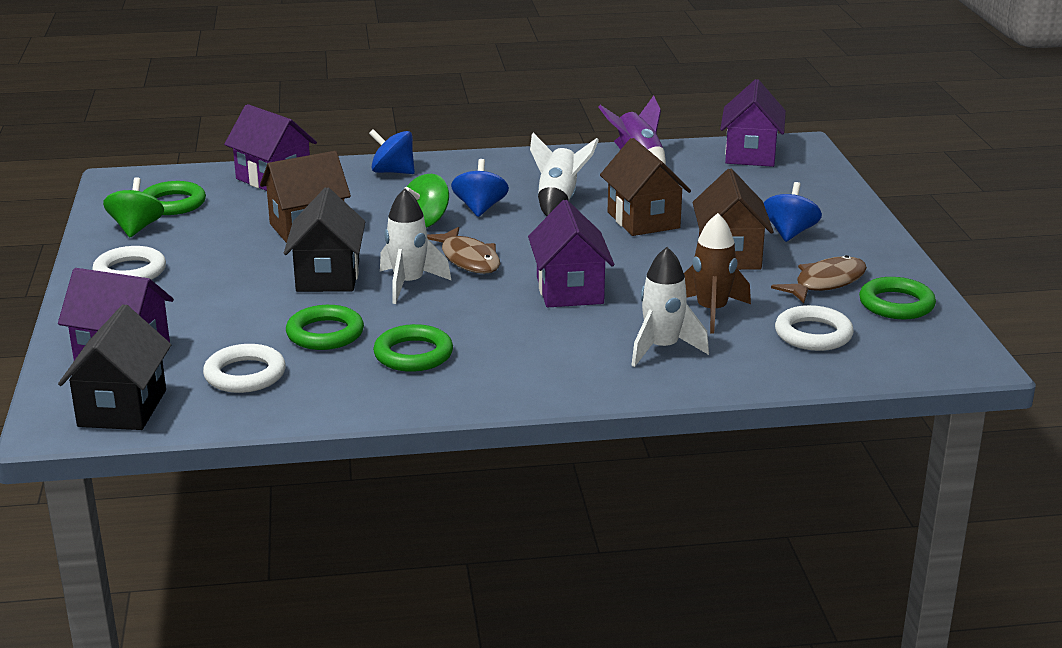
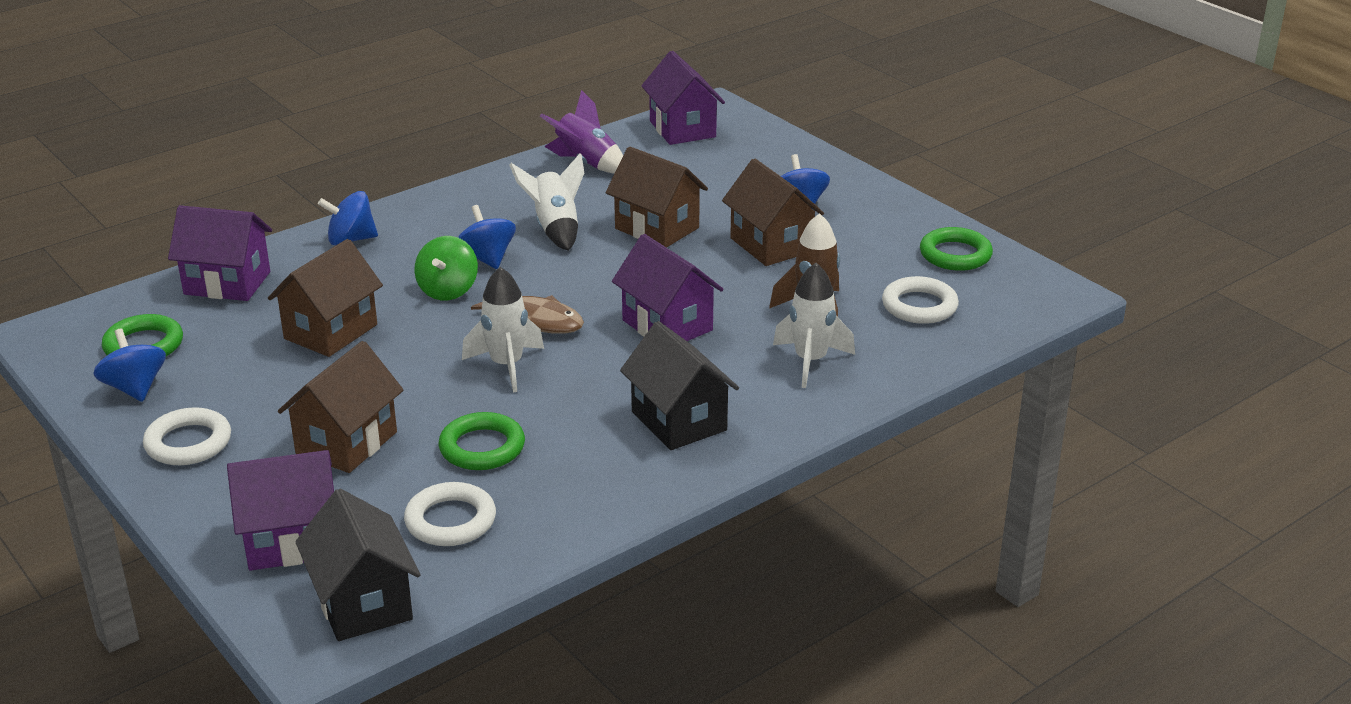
camera: 30 degrees left, 5 degrees up
green spinning top [103,177,164,237] -> blue spinning top [93,328,166,402]
black house [284,187,365,292] -> black house moved to [620,321,739,450]
green ring [373,324,453,372] -> none
brown fish [771,255,867,303] -> none
none -> brown house [278,341,404,473]

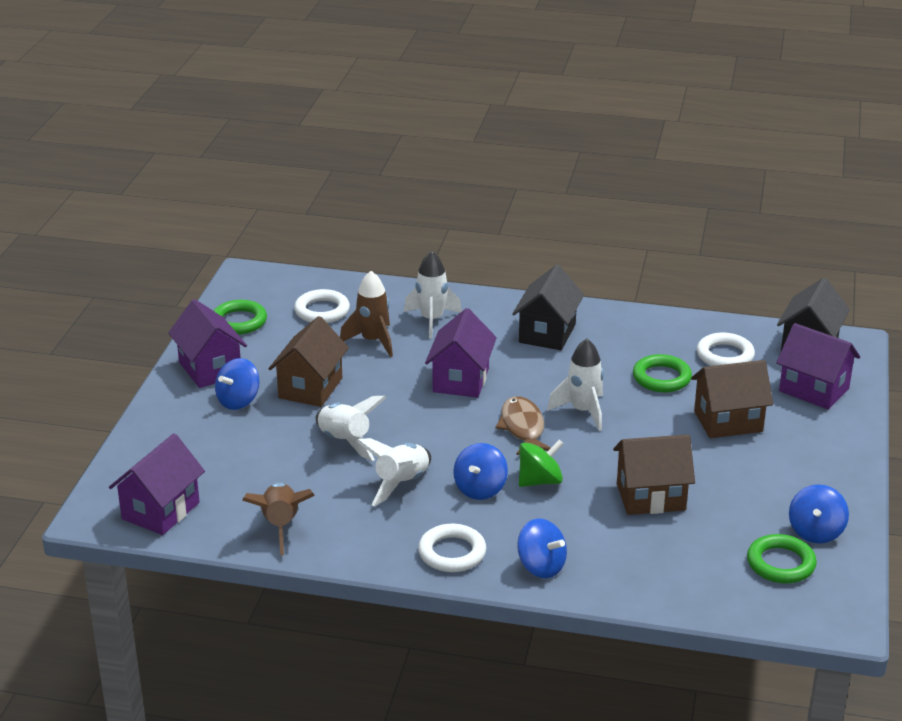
camera: 130 degrees left, 0 degrees up
white ring [143,407,231,465] -> white ring moved to [418,524,486,572]
purple house [168,205,272,301] -> purple house moved to [168,299,247,388]
purple rocket [540,90,623,174] -> brown rocket [242,483,315,555]
brown house [606,146,708,248] -> white rocket [316,396,387,461]

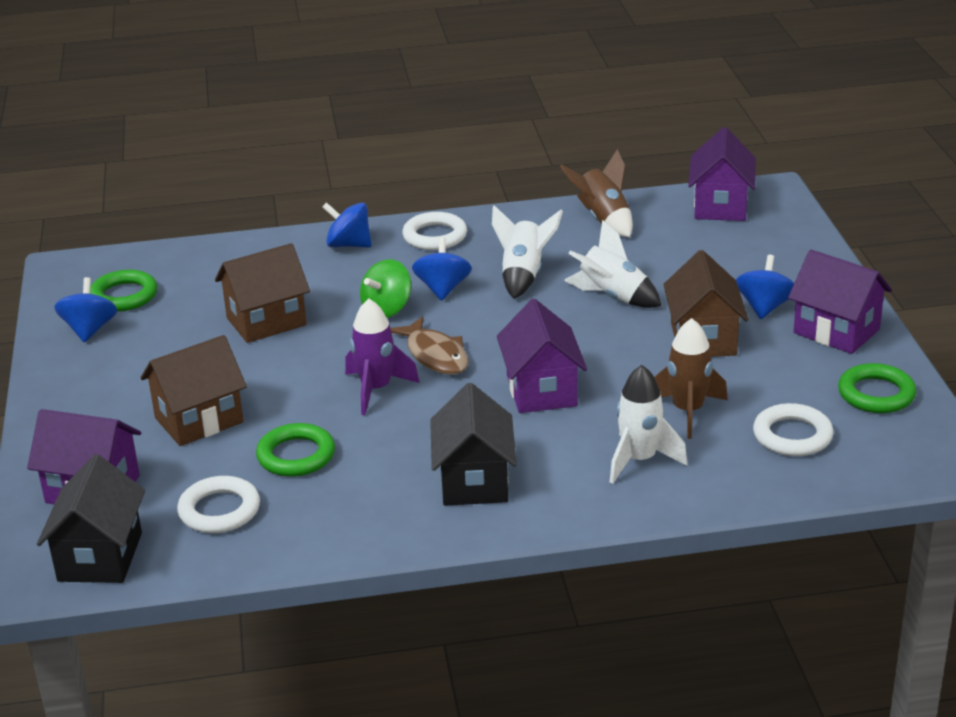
camera: 160 degrees right, 0 degrees up
white rocket [547,339,604,431] -> purple rocket [345,299,420,415]

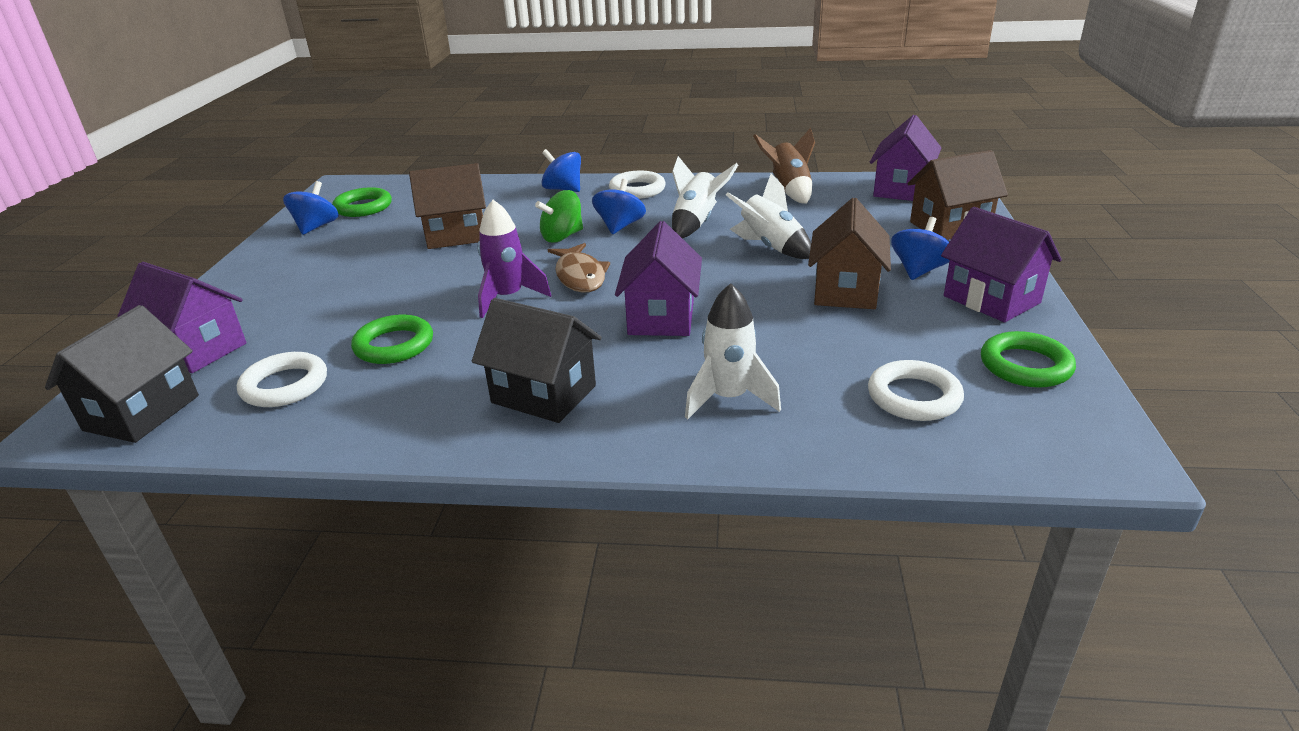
camera: 15 degrees right, 0 degrees up
brown house [141,335,247,446] -> brown house moved to [908,150,1008,240]
black house [430,383,517,506] -> black house turned 75 degrees counterclockwise [472,298,602,423]
brown rocket [654,318,728,439] -> none

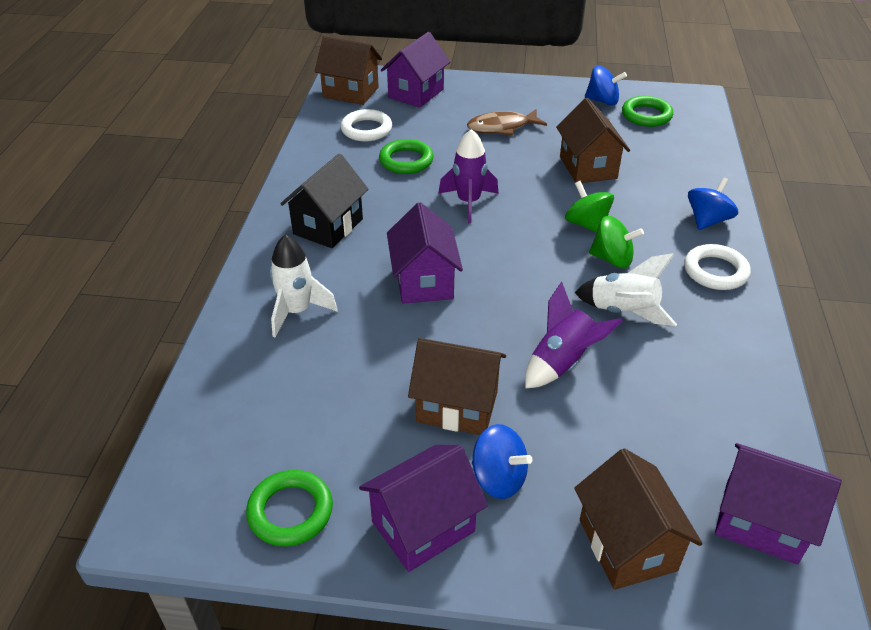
camera: 90 degrees right, 10 degrees up
black house [45,305,199,443] -> brown house [315,36,382,105]
brown fish [548,243,610,293] -> brown fish moved to [467,109,547,136]
blue spinning top [592,179,646,234] -> green spinning top [589,216,644,268]
purple house [615,221,702,336] -> purple house turned 75 degrees clockwise [387,202,463,304]
white rocket [726,173,811,259] -> purple rocket [525,282,623,389]
brown rocket [753,128,815,204] -> none
white ring [868,360,964,421] -> none

